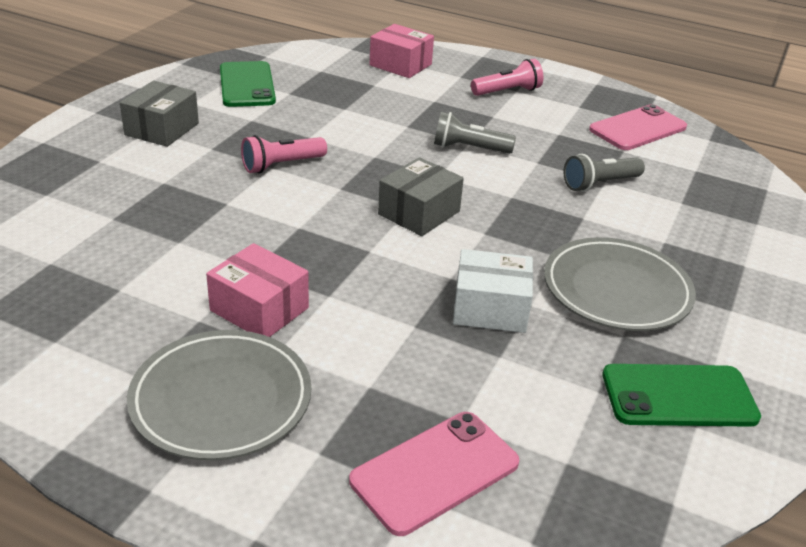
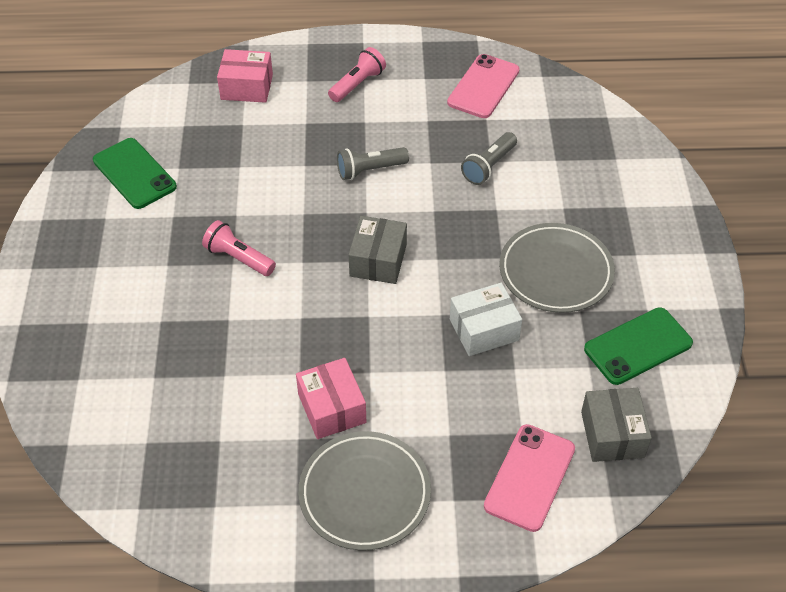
camera: 25 degrees left, 15 degrees up
grey box [120,81,199,147] -> grey box moved to [581,388,652,462]
pink box [206,243,309,337] -> pink box turned 60 degrees clockwise [296,358,366,439]
pink flashlight [241,135,327,174] -> pink flashlight turned 90 degrees clockwise [202,220,276,276]

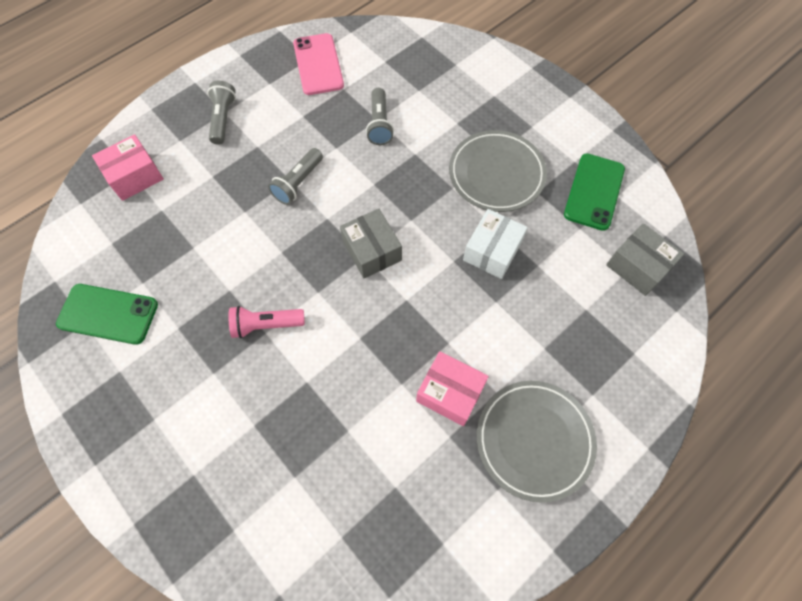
camera: 40 degrees left, 15 degrees up
pink flashlight [328,47,386,102] -> grey flashlight [207,81,236,145]
pink phone [484,424,575,532] -> none

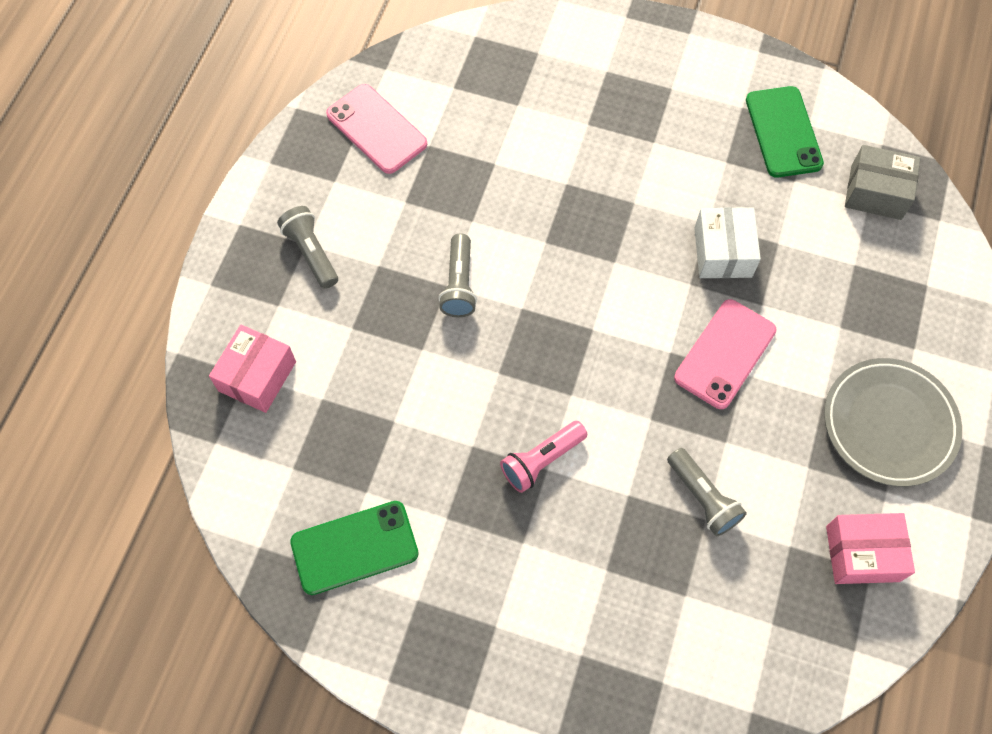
camera: 30 degrees left, 0 degrees up
grey box [340,209,402,278] -> none
grey flashlight [366,88,394,145] -> grey flashlight moved to [667,448,747,536]
pink box [416,351,489,426] -> pink box moved to [826,513,915,584]
grey plate [449,130,547,212] -> none
none -> pink phone [674,299,777,409]

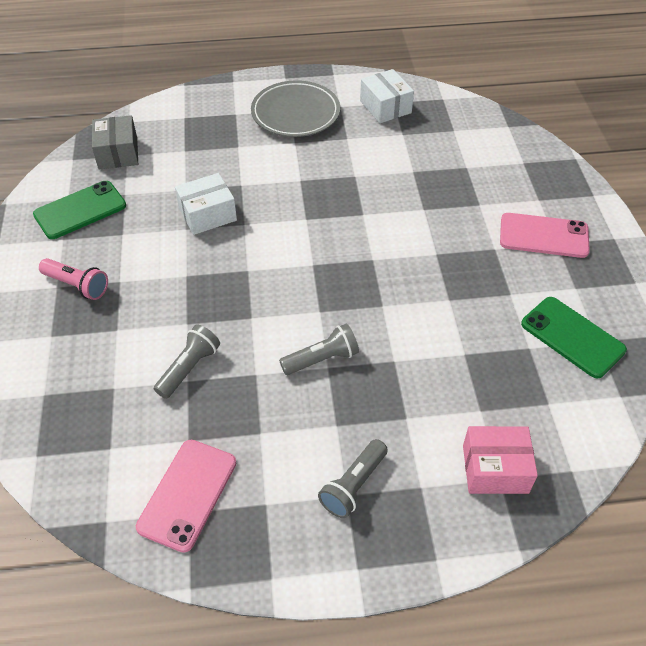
camera: 115 degrees left, 15 degrees down
pink flashlight [500,421,587,493] -> pink flashlight moved to [39,258,108,300]
grey flashlight [667,448,747,536] -> grey flashlight moved to [154,325,220,399]
pink phone [674,299,777,409] -> pink phone moved to [500,213,590,258]
pink box [826,513,915,584] -> white box [360,69,414,123]

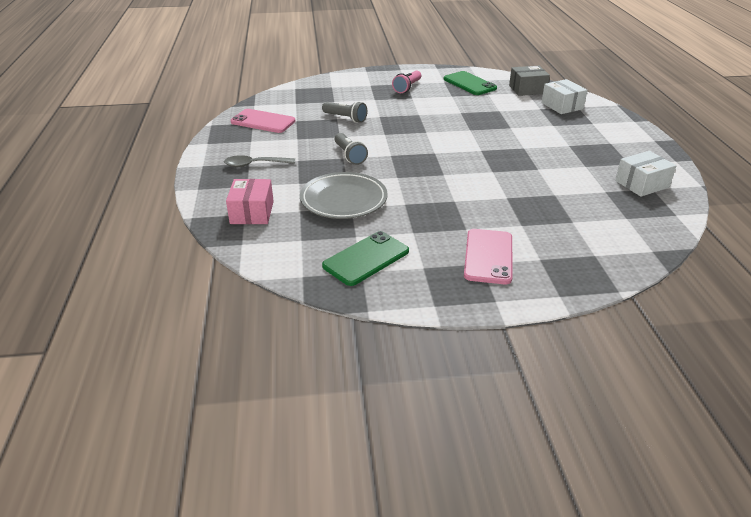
camera: 90 degrees right, 15 degrees down
white box [175,173,237,235] -> white box moved to [541,79,588,114]
grey plate [251,80,340,137] -> grey plate moved to [300,172,388,219]
grey flashlight [318,439,388,518] -> grey spoon [224,155,295,167]

